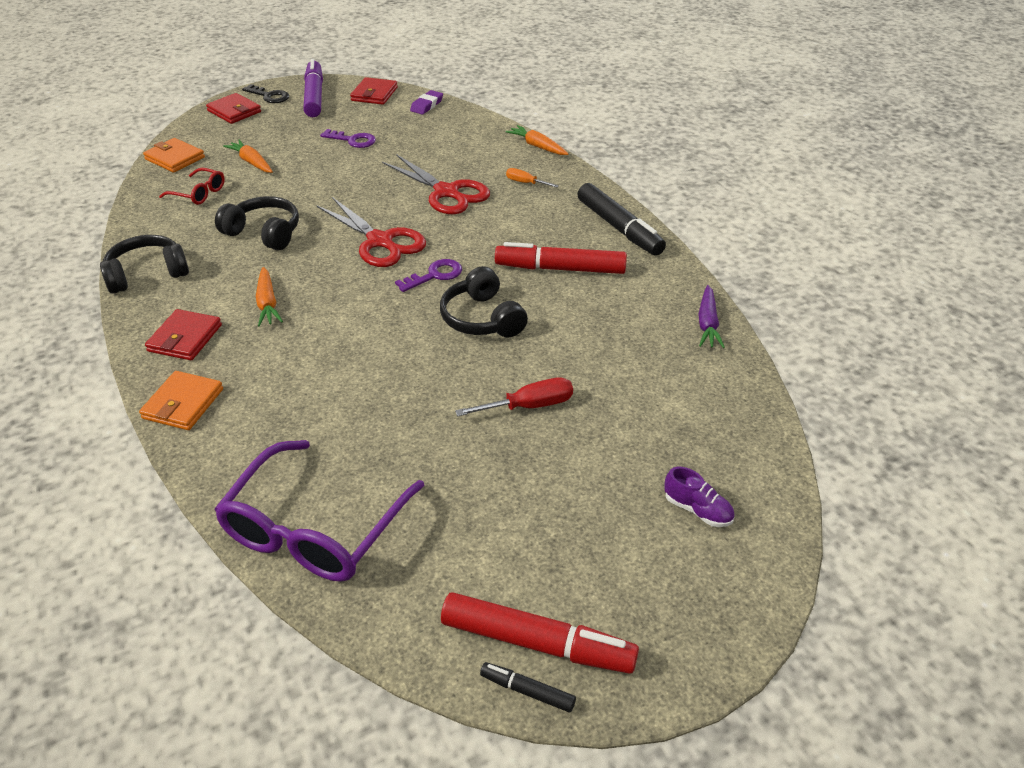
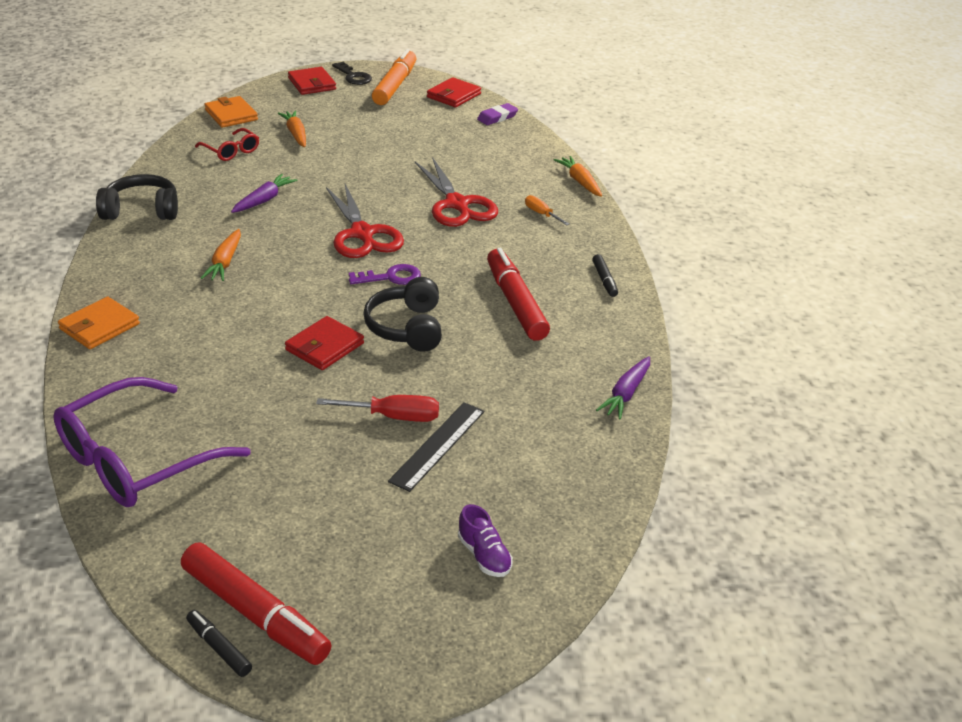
camera: 20 degrees right, 5 degrees down
red wallet [145,309,222,360] -> red wallet moved to [285,316,364,370]
black headphones [215,196,299,250] -> purple carrot [231,174,298,213]
purple marker [303,59,323,117] -> orange marker [372,49,416,105]
purple key [320,129,376,148] -> none
red marker [495,242,627,274] -> red marker turned 45 degrees clockwise [487,248,550,341]
black marker [577,183,666,256] -> black marker [592,254,618,297], size x0.48
none -> black ruler [388,402,485,492]

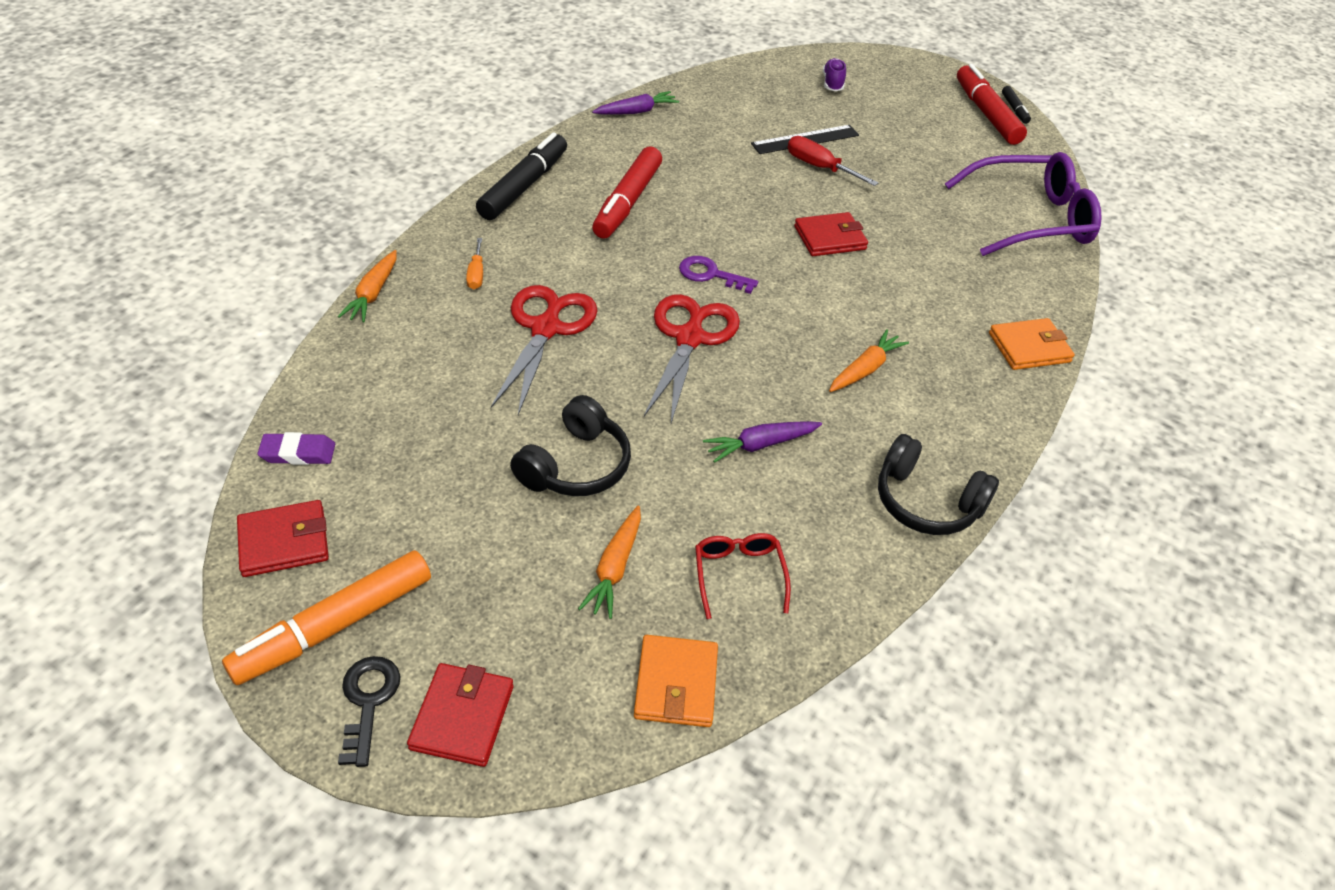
camera: 145 degrees left, 10 degrees up
black headphones [363,277,442,352] -> black headphones moved to [510,395,631,496]
black marker [592,254,618,297] -> black marker [476,132,567,220], size x2.08

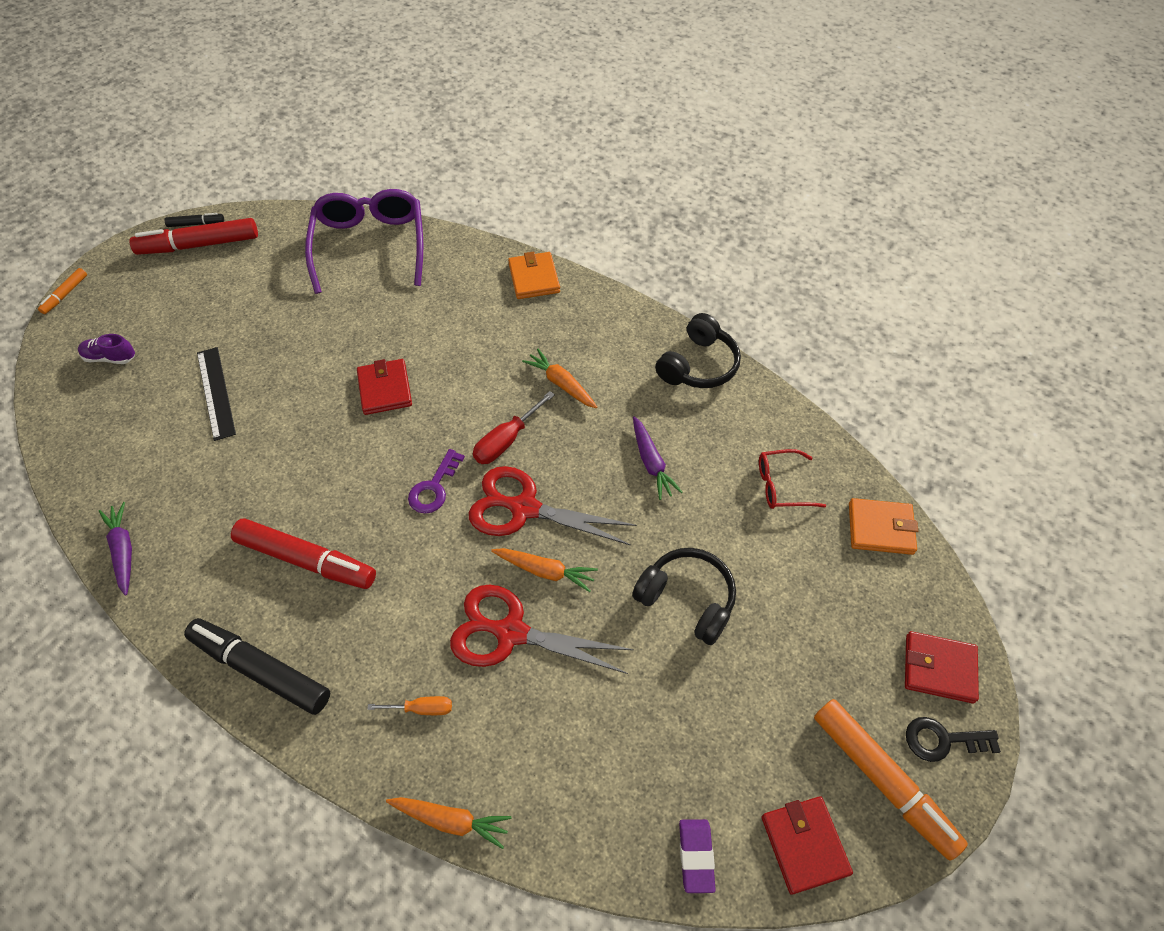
camera: 85 degrees left, 10 degrees up
orange carrot [578,505,641,619] -> orange carrot moved to [491,548,598,592]
red screwdriver [788,136,879,186] -> red screwdriver moved to [473,391,555,464]
none -> orange marker [38,268,87,314]

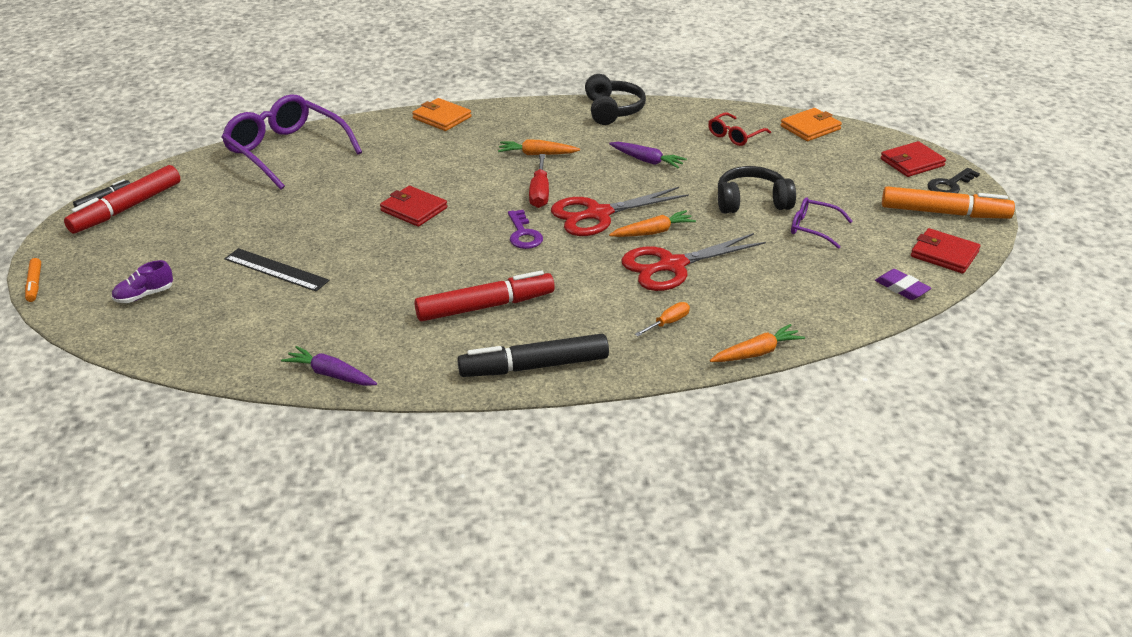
camera: 40 degrees left, 20 degrees down
none -> purple glasses [791,198,853,249]

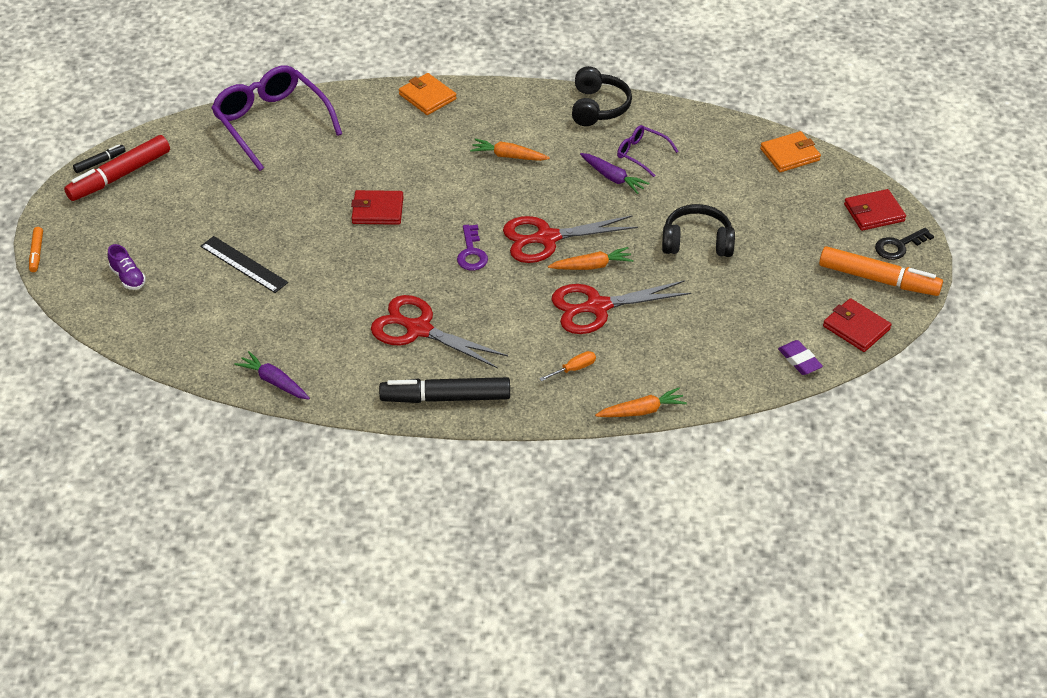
camera: 10 degrees right, 10 degrees up
purple shoe [112,260,173,303] -> purple shoe turned 105 degrees counterclockwise [108,244,146,290]
red wallet [380,186,447,227] -> red wallet turned 45 degrees counterclockwise [351,190,404,225]
red marker [414,270,555,321] -> red scissors [371,295,508,369]
red screwdriver [529,154,549,208] -> none
red glasses [708,112,771,146] -> none
purple glasses [791,198,853,249] -> purple glasses moved to [617,125,679,177]

